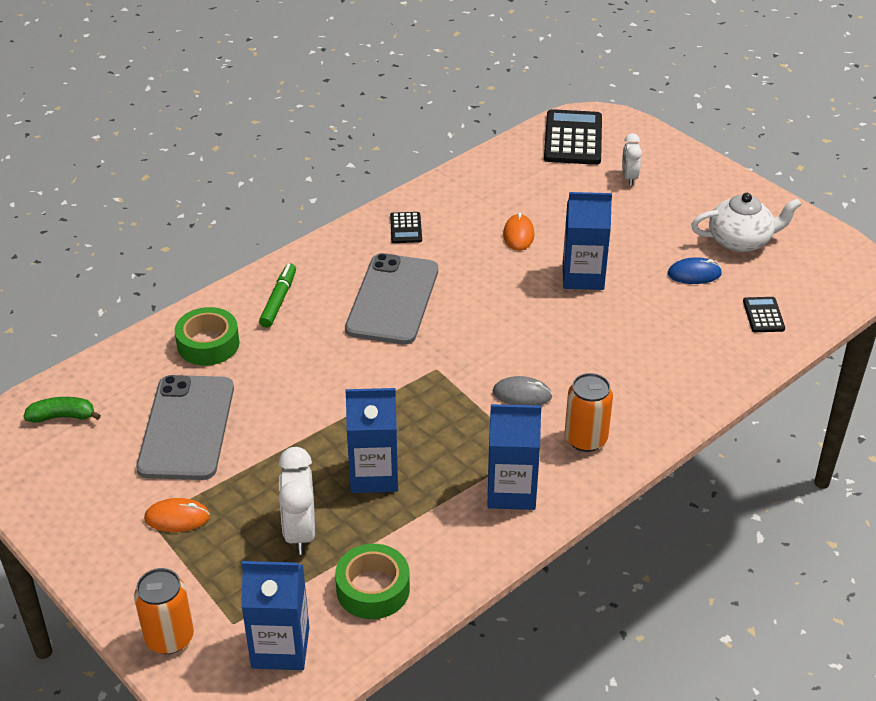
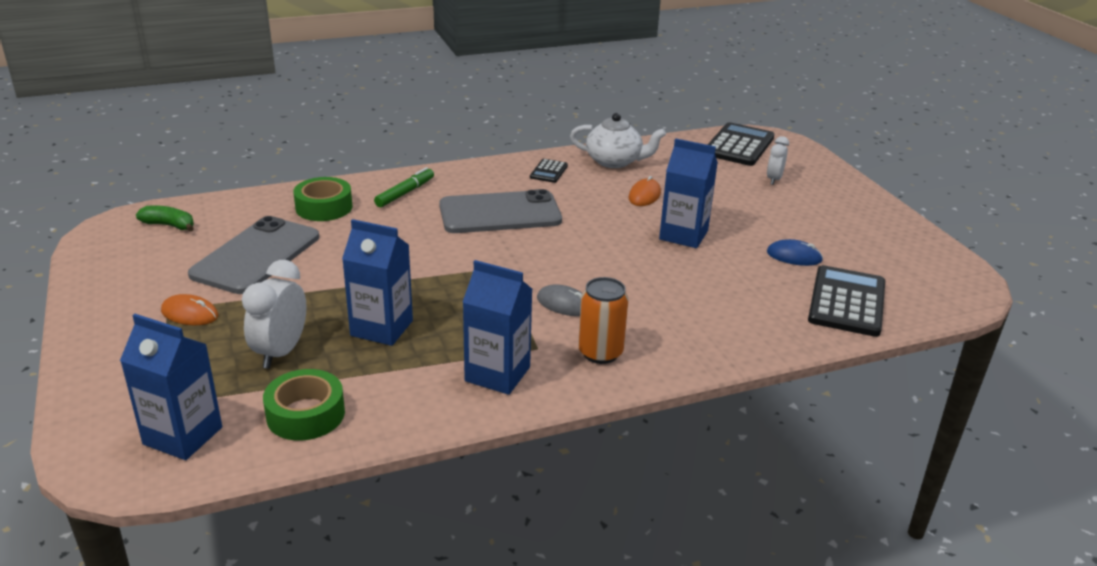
camera: 20 degrees right, 10 degrees down
orange can [134,568,194,654] -> none
grey phone [345,253,438,345] -> grey phone turned 45 degrees clockwise [439,189,562,233]
white teapot [691,193,801,252] -> white teapot moved to [570,113,666,168]
black calculator [743,297,785,332] -> black calculator [808,265,885,337], size x1.99

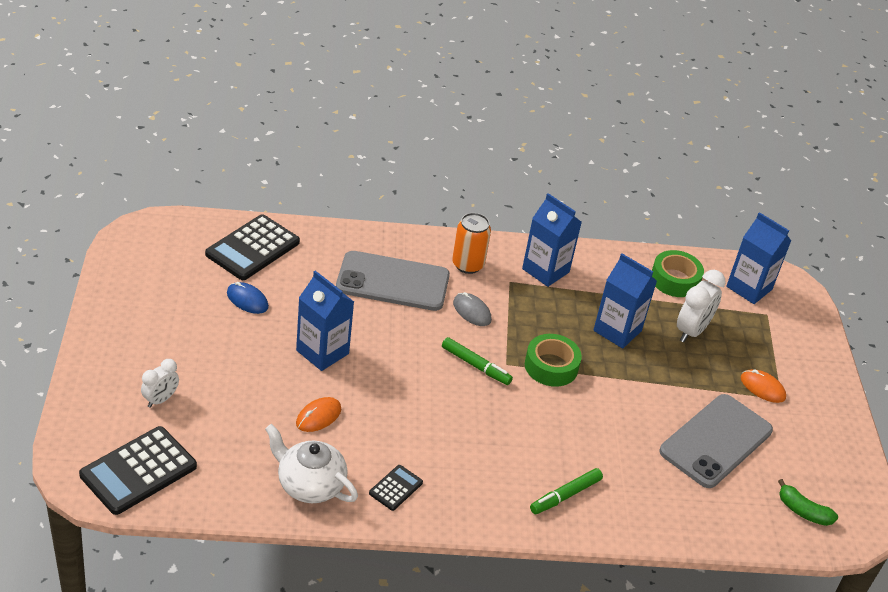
camera: 165 degrees left, 10 degrees up
green tape [293,177,353,221] -> green tape moved to [525,334,582,387]
grey phone [439,189,562,233] -> grey phone moved to [336,251,450,311]
none -> green marker [442,337,513,385]

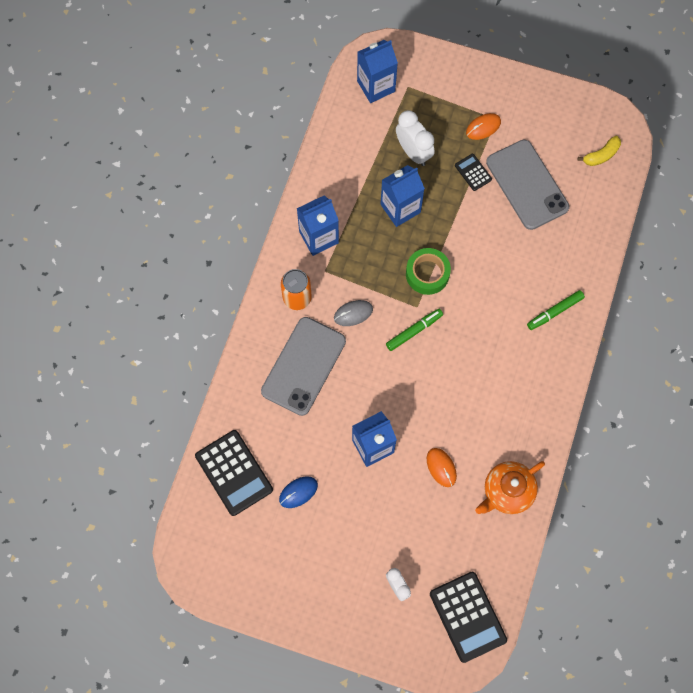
camera: 65 degrees left, 30 degrees up
white teapot [265,424,358,503] -> orange teapot [475,461,545,514]
black calculator [369,465,423,511] -> black calculator moved to [455,154,492,191]
green marker [530,468,603,514] -> green marker turned 75 degrees clockwise [527,290,585,330]
green tape [652,250,704,297] -> none
green banana [778,479,838,526] -> yellow banana [578,136,621,166]

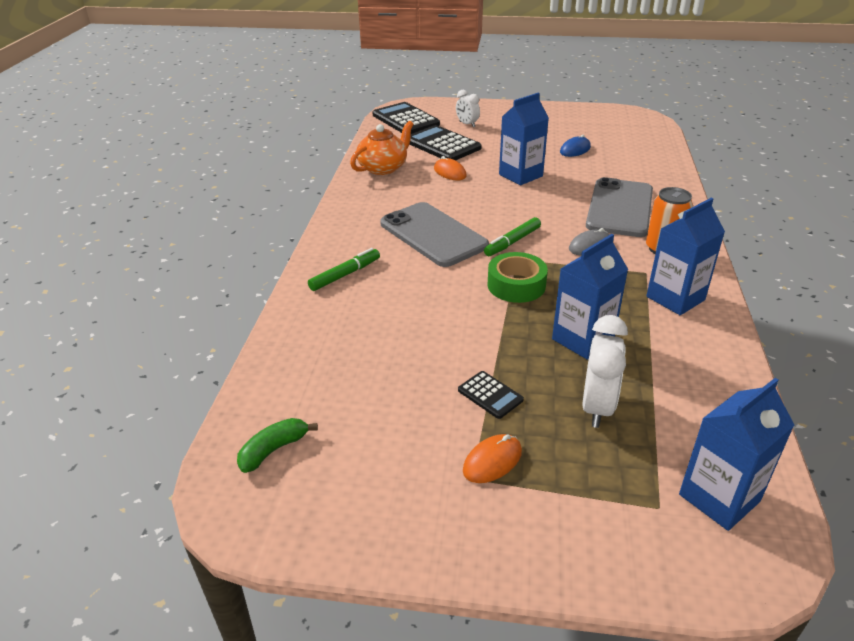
camera: 170 degrees right, 35 degrees down
black calculator [195,430,273,516] -> black calculator moved to [409,125,482,161]
white clock [396,110,435,166] -> white clock turned 120 degrees counterclockwise [582,315,628,428]
grey phone [486,139,569,230] -> grey phone moved to [380,202,489,267]
yellow banana [578,136,621,166] -> green banana [237,418,318,473]

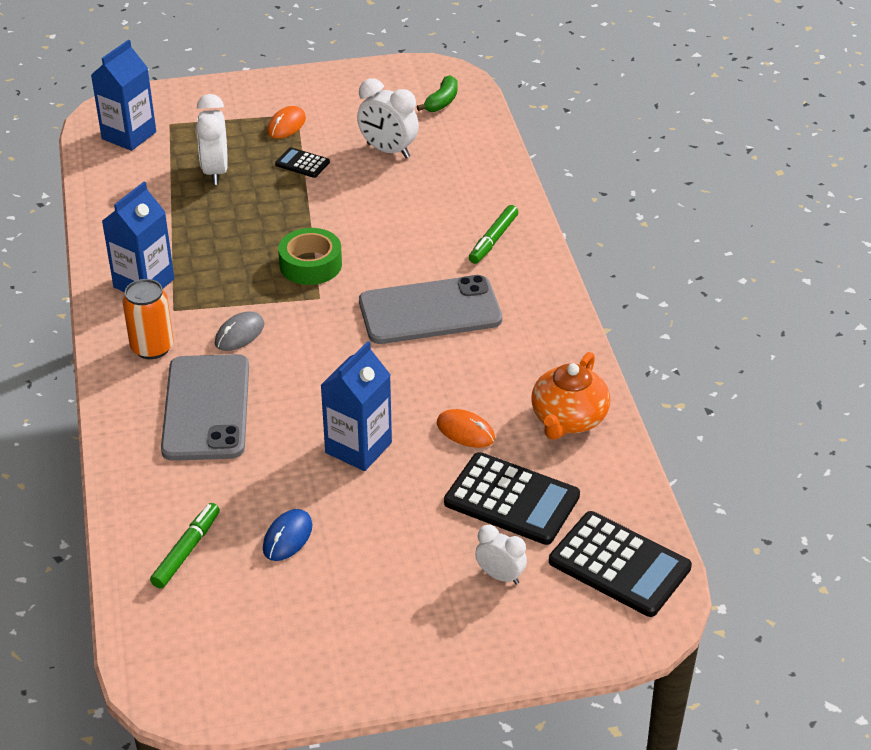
camera: 160 degrees right, 5 degrees up
grey phone [380,202,489,267] -> grey phone turned 45 degrees counterclockwise [359,275,502,344]
green marker [484,217,541,256] -> green marker moved to [150,503,220,589]
blue carton [552,234,628,360] -> none
none -> white clock [357,78,419,158]

